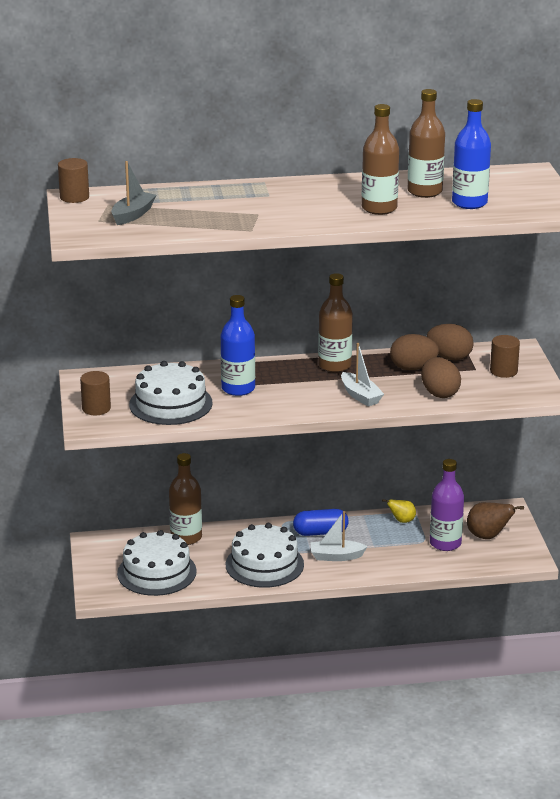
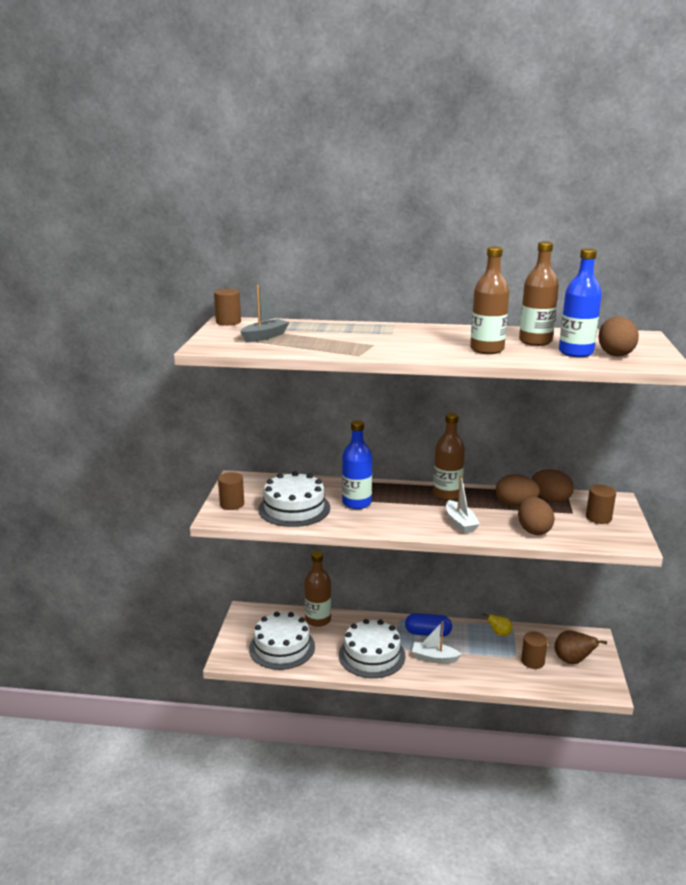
camera: 15 degrees right, 5 degrees down
purple bottle [430,459,464,551] -> brown cylinder [521,631,548,669]
none -> brown egg [598,317,639,357]

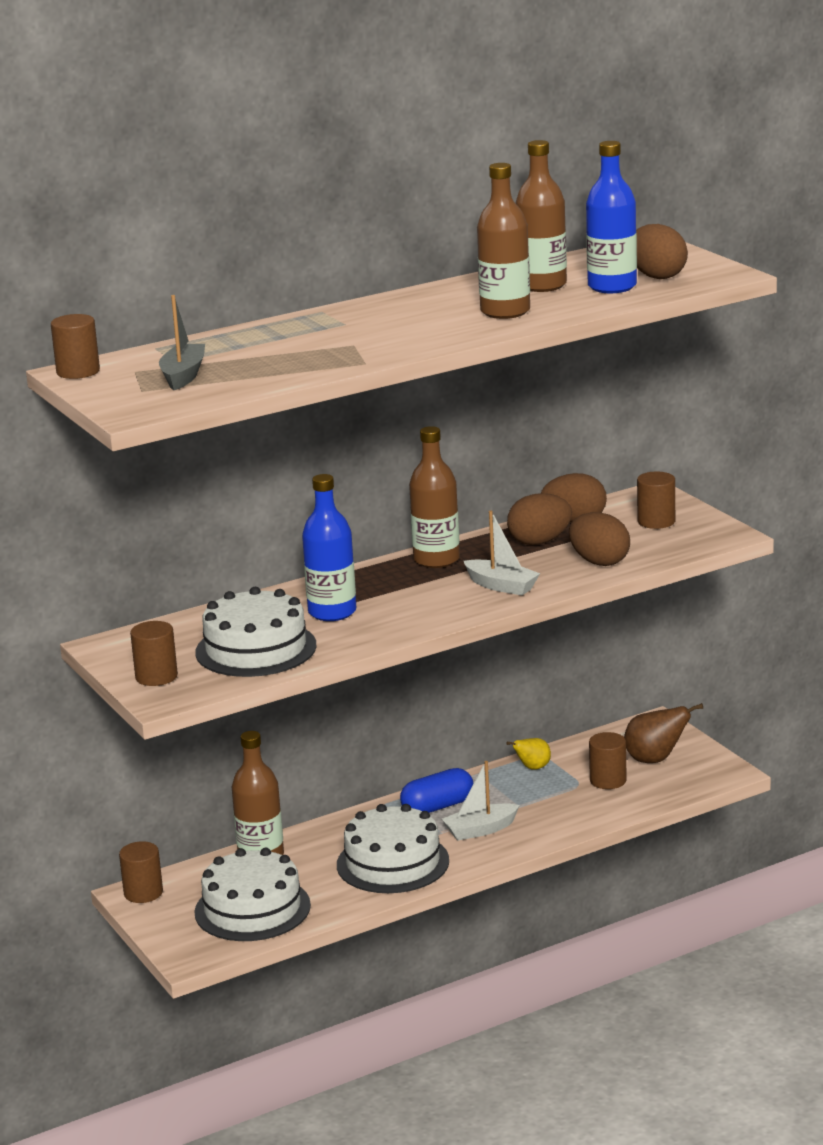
camera: 35 degrees left, 0 degrees up
none -> brown cylinder [119,841,163,903]

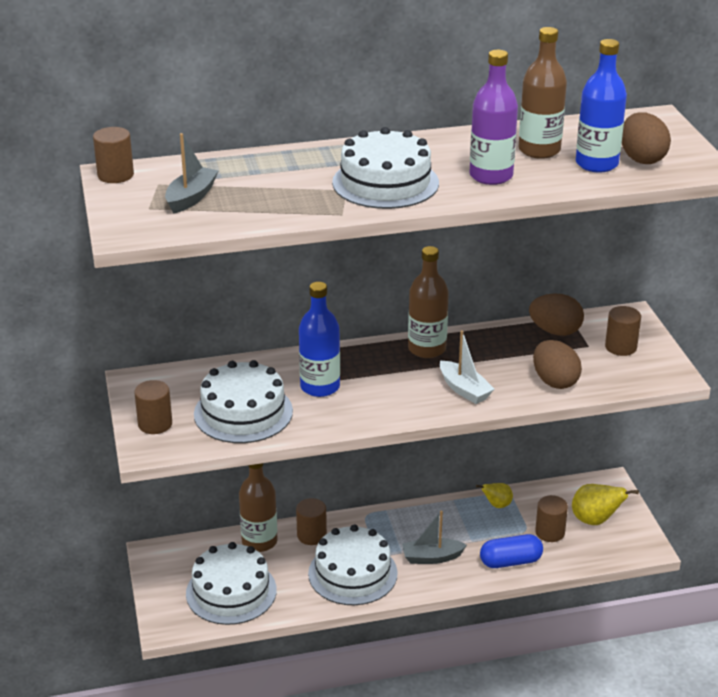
camera: 15 degrees right, 10 degrees up
brown cylinder [119,841,163,903] -> brown cylinder moved to [296,498,327,545]
blue capsule [400,768,473,813] -> blue capsule moved to [480,534,543,568]
white boat [442,761,520,840] -> grey boat [402,510,467,564]
brown bottle [477,163,530,319] -> purple bottle [470,50,518,185]
brown egg [507,493,572,545] -> none
brown pear [624,703,703,763] -> yellow pear [572,484,639,525]
none -> white cake [332,127,439,209]

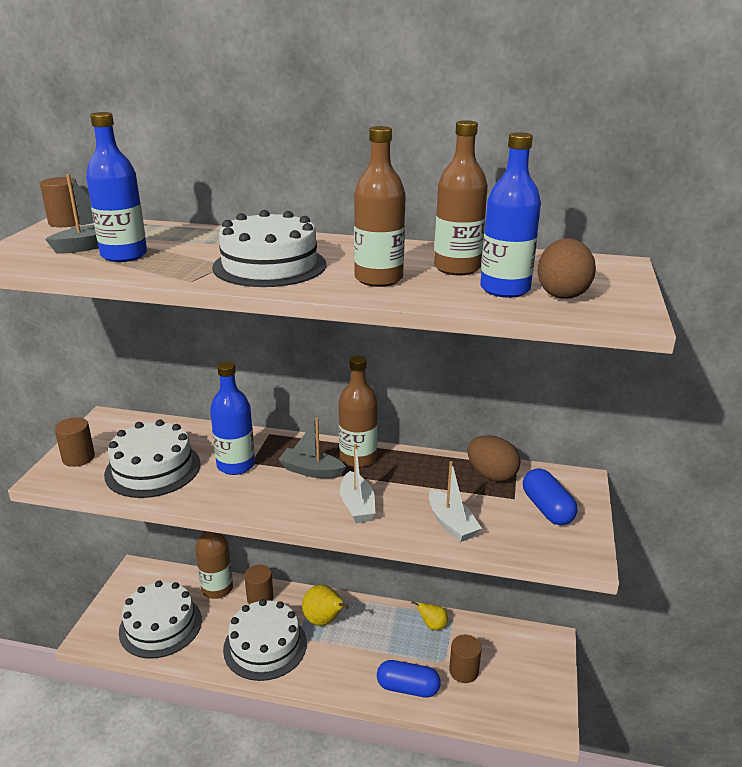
camera: 25 degrees right, 5 degrees down
grey boat [402,510,467,564] -> grey boat moved to [278,418,346,478]
purple bottle [470,50,518,185] -> brown bottle [354,126,406,287]
brown egg [533,340,582,389] -> white boat [429,461,482,542]
yellow pear [572,484,639,525] -> yellow pear moved to [302,585,349,626]
brown cylinder [605,306,641,356] -> blue capsule [523,468,577,525]
none -> blue bottle [86,112,147,262]

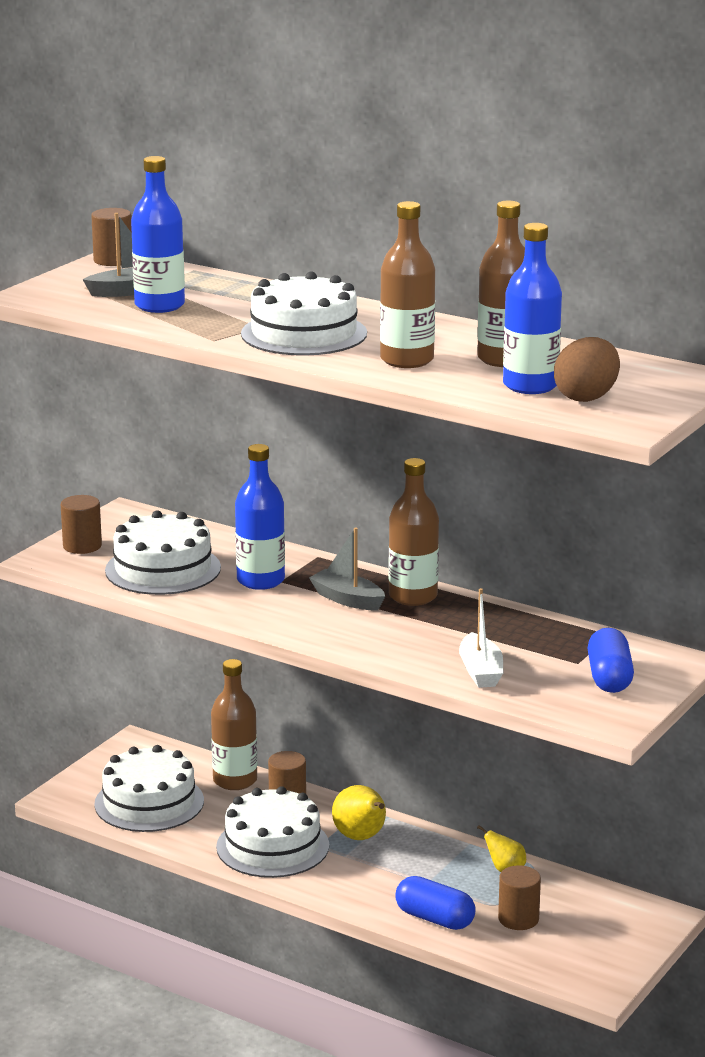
camera: 20 degrees right, 5 degrees down
white boat [340,444,375,523] -> none
brown egg [467,435,521,481] -> none

